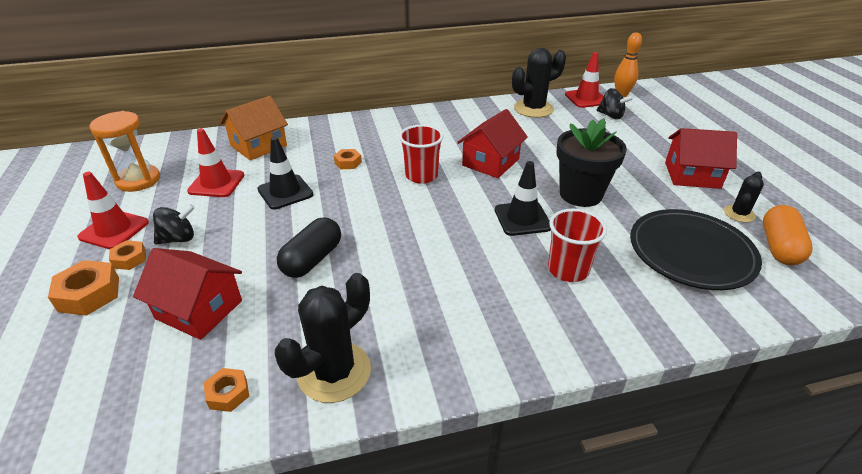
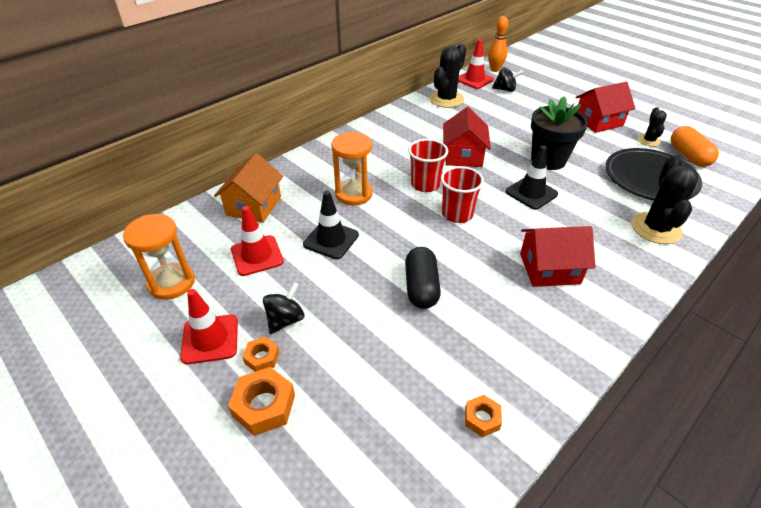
camera: 30 degrees left, 5 degrees up
red house [133,248,242,340] -> red house moved to [520,226,595,287]
black cactus [275,273,371,403] -> black cactus moved to [631,155,698,244]
orange nut [334,149,362,169] -> orange hourglass [331,132,373,205]
red cup [548,208,607,282] -> red cup moved to [441,166,484,223]

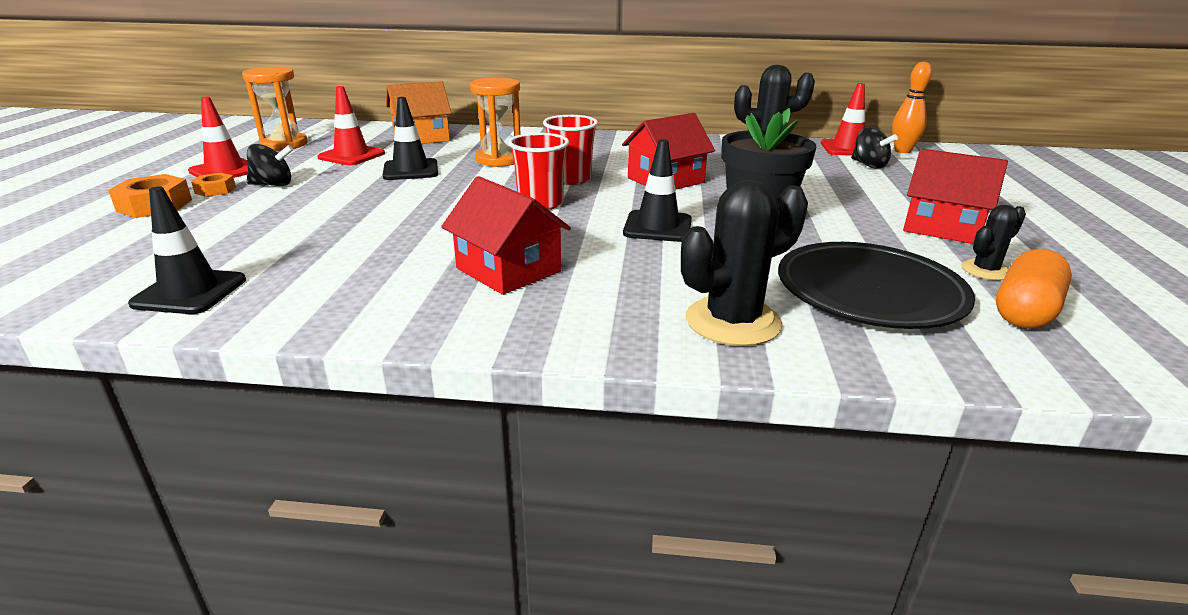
camera: 50 degrees right, 15 degrees down
black capsule [405,247,441,309] -> none
orange nut [465,395,502,437] -> black traffic cone [128,187,246,314]

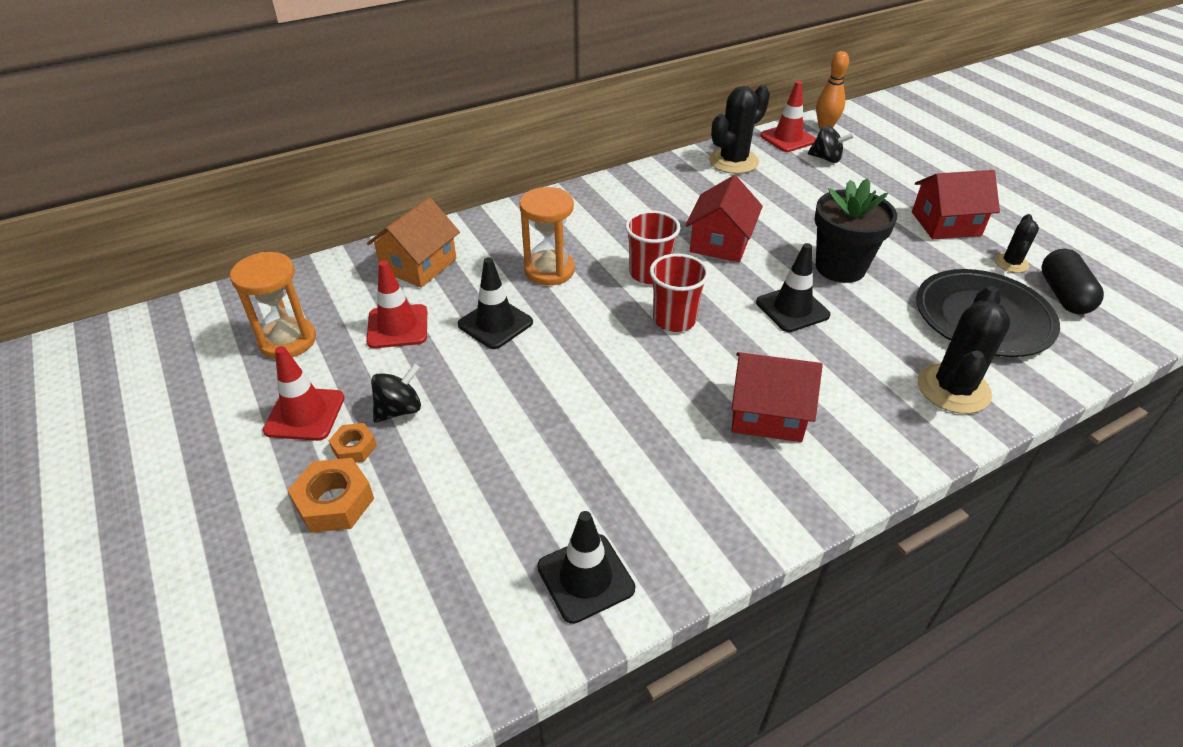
camera: 35 degrees left, 15 degrees up
orange capsule [996,249,1072,329] -> black capsule [1041,249,1104,314]

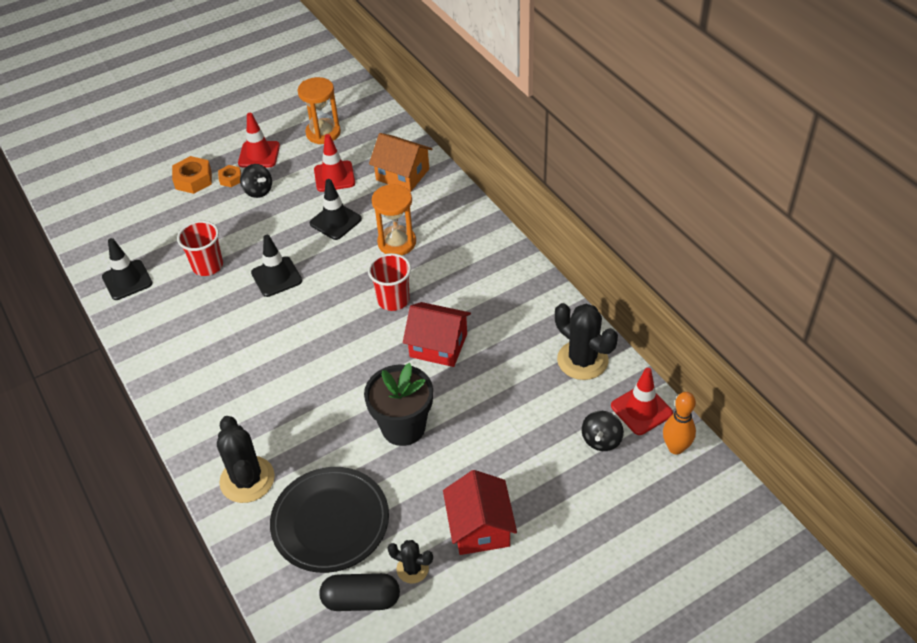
camera: 90 degrees right, 5 degrees up
red cup [650,253,709,332] -> red cup moved to [177,221,223,276]
red house [732,352,823,442] -> none
black traffic cone [756,243,830,332] -> black traffic cone moved to [251,235,302,297]
black cactus [918,286,1010,414] -> black cactus turned 45 degrees clockwise [217,416,275,503]

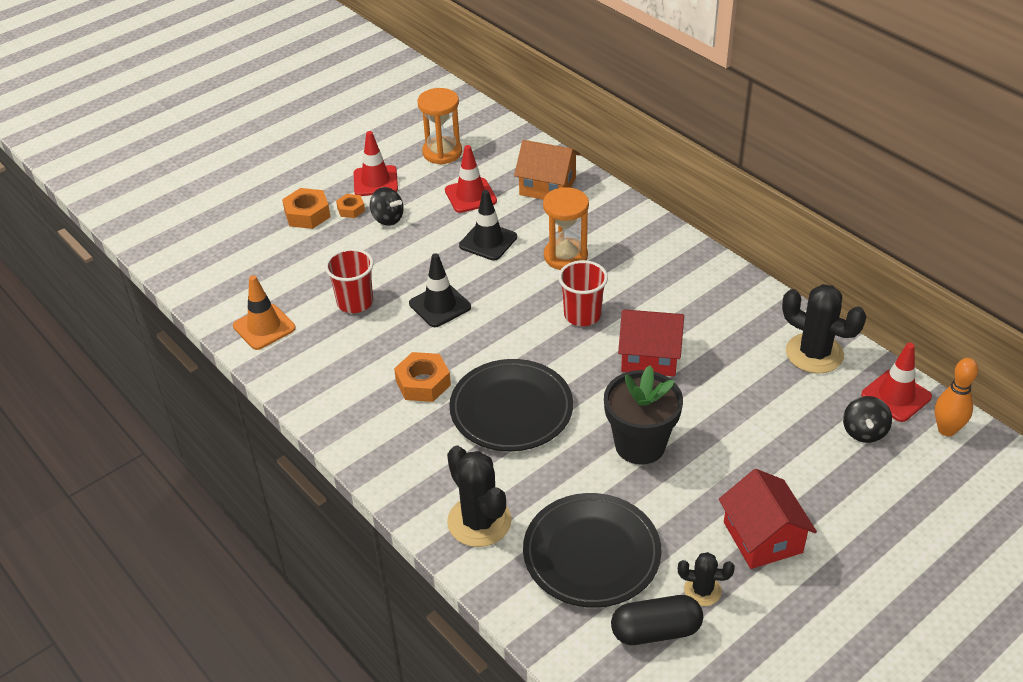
camera: 10 degrees left, 5 degrees down
black traffic cone [102,238,153,300] -> orange traffic cone [233,275,296,350]
none -> orange nut [394,352,451,402]
none -> black plate [449,359,573,451]

